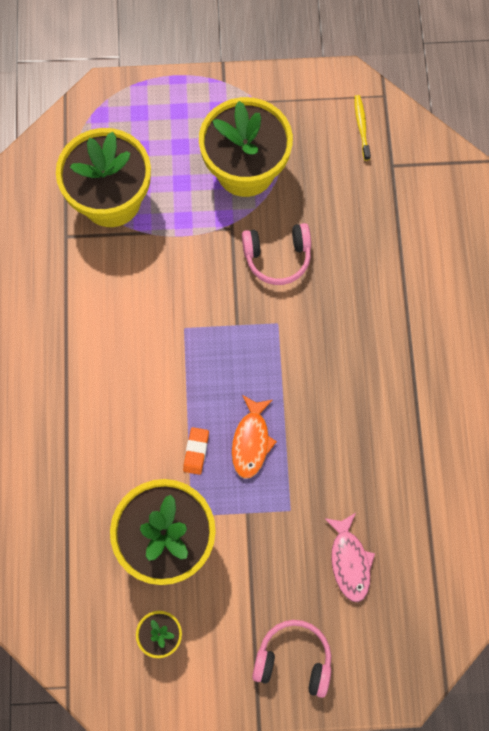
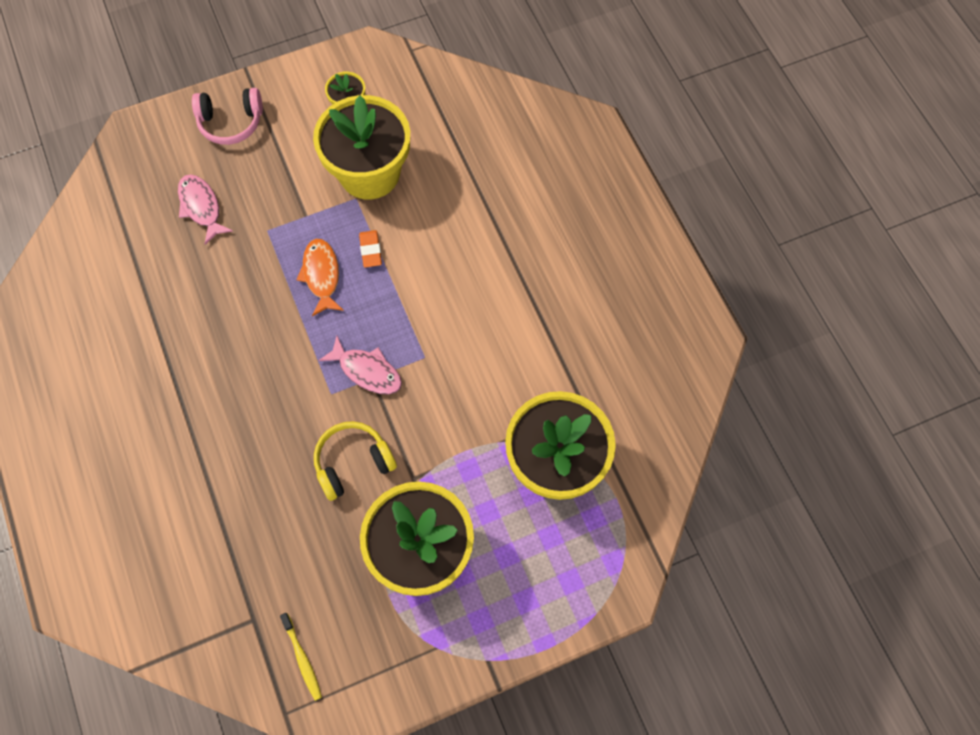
camera: 160 degrees right, 5 degrees down
pink headphones [242,223,311,285] -> yellow headphones [314,421,397,501]
none -> pink fish [319,336,402,395]

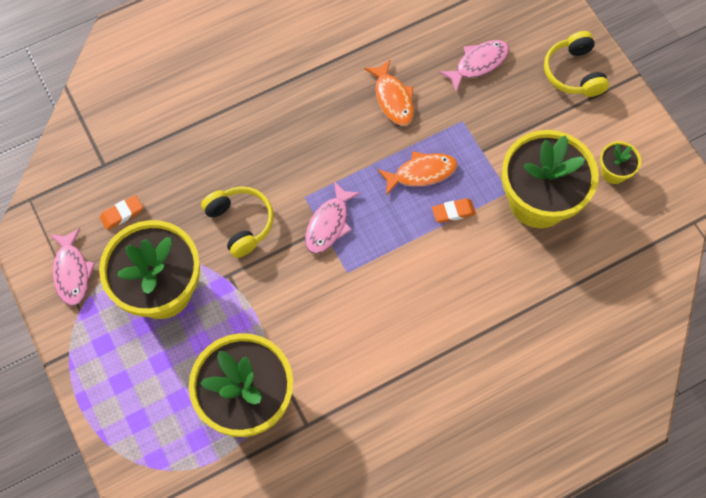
camera: 85 degrees right, 0 degrees up
pink headphones [192,88,263,145] -> yellow headphones [544,31,609,97]
yellow toothbrush [280,613,322,701] -> none
none -> pink fish [50,228,95,306]
none -> orange eraser [100,195,143,230]
none -> orange fish [364,60,414,126]

